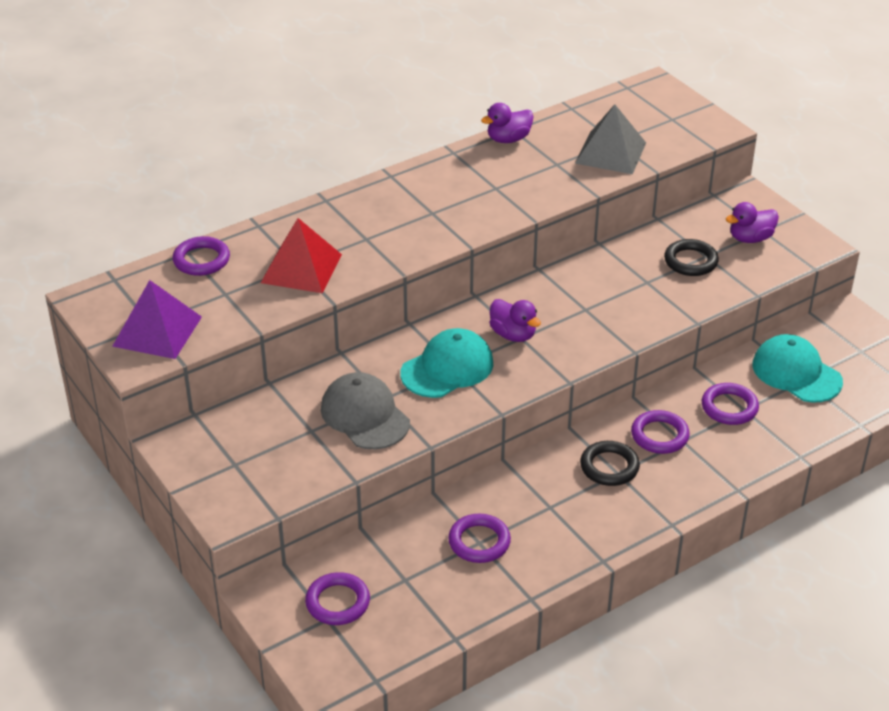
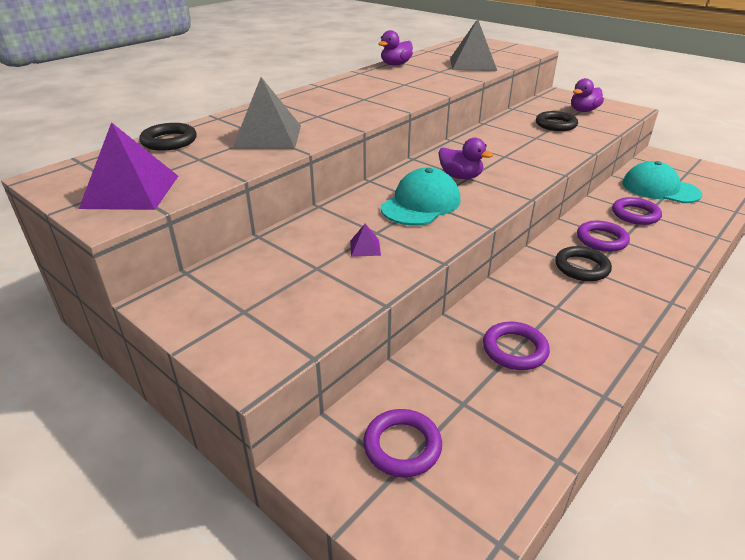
camera: 15 degrees left, 5 degrees down
purple ring [173,236,230,276] -> black ring [139,123,197,151]
red pyramid [261,218,342,293] -> grey pyramid [232,77,301,149]
grey cap [321,372,410,449] -> purple pyramid [350,224,381,257]

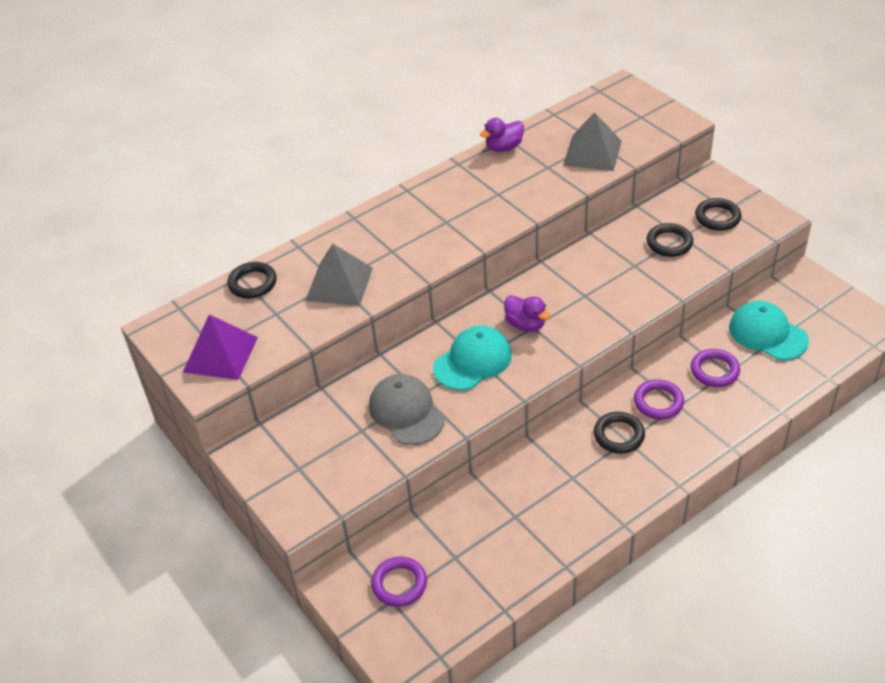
camera: 15 degrees right, 10 degrees up
purple pyramid [350,224,381,257] -> grey cap [369,374,445,445]
purple ring [483,322,550,370] -> none
purple duck [571,78,604,112] -> black ring [695,198,741,231]

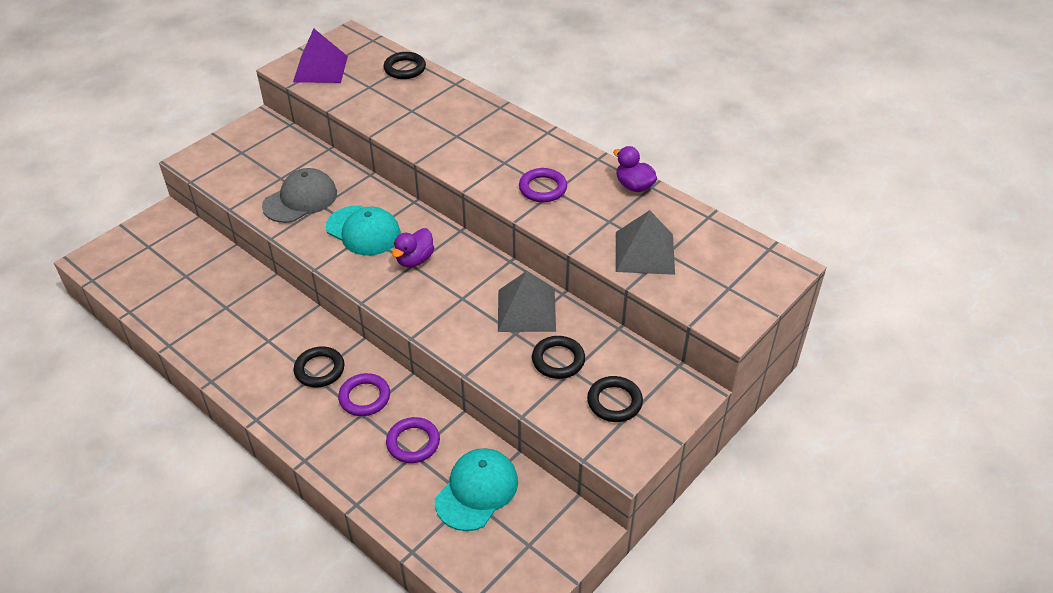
camera: 75 degrees right, 0 degrees up
grey pyramid [305,243,373,306] -> grey pyramid moved to [498,271,556,332]
purple ring [371,557,427,607] -> purple ring moved to [519,168,567,202]

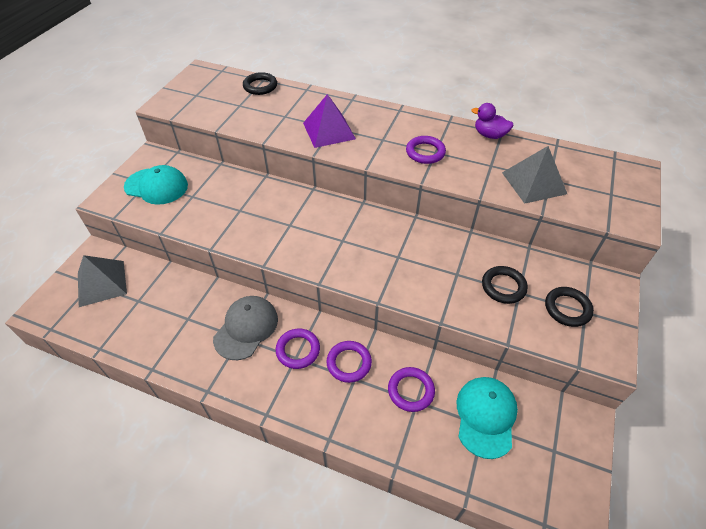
camera: 20 degrees left, 5 degrees up
grey cap [262,168,337,223] -> grey cap moved to [213,296,278,360]
purple pyramid [293,29,348,83] -> purple pyramid moved to [303,94,356,148]
black ring [294,346,345,387] -> purple ring [276,329,320,369]
turquoise cap [326,206,401,255] -> turquoise cap moved to [124,165,188,205]
purple duck [392,228,434,267] -> none
grey pyramid [498,271,556,332] -> grey pyramid moved to [78,255,127,307]

